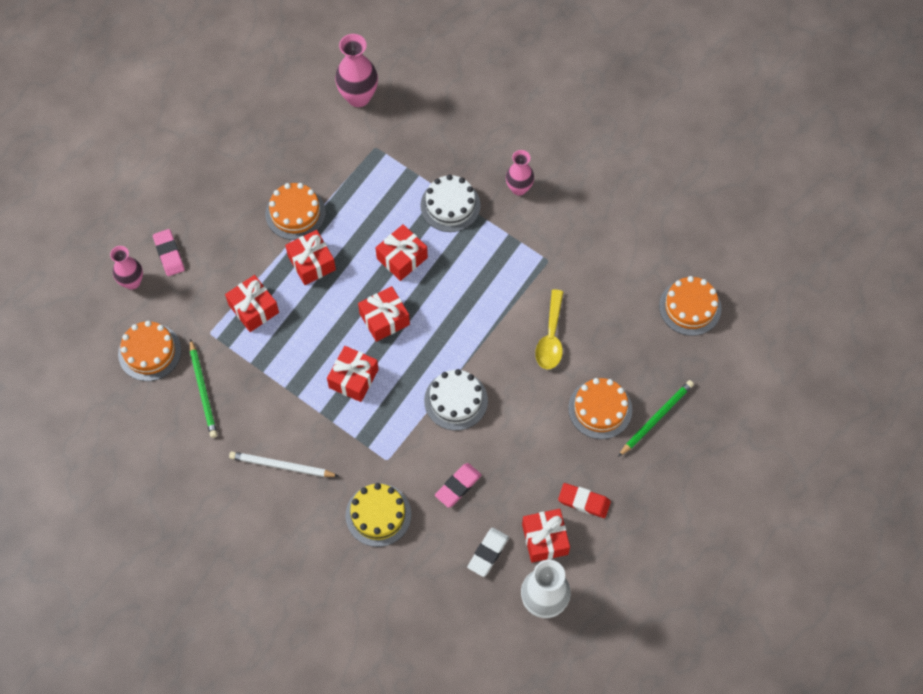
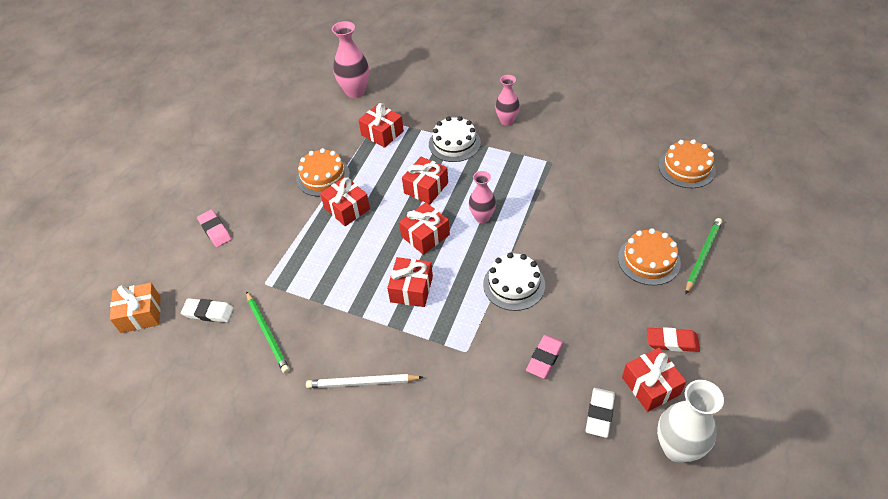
camera: 10 degrees left, 15 degrees down
pink vase [110,246,143,289] -> pink vase moved to [469,171,496,223]
orange cake [118,321,181,381] -> white eraser [181,298,234,322]
red gift [225,275,279,332] -> red gift moved to [358,103,404,148]
yellow cake [346,483,411,547] -> none
yellow spoon [535,289,563,369] -> none
none -> orange gift [110,283,161,333]

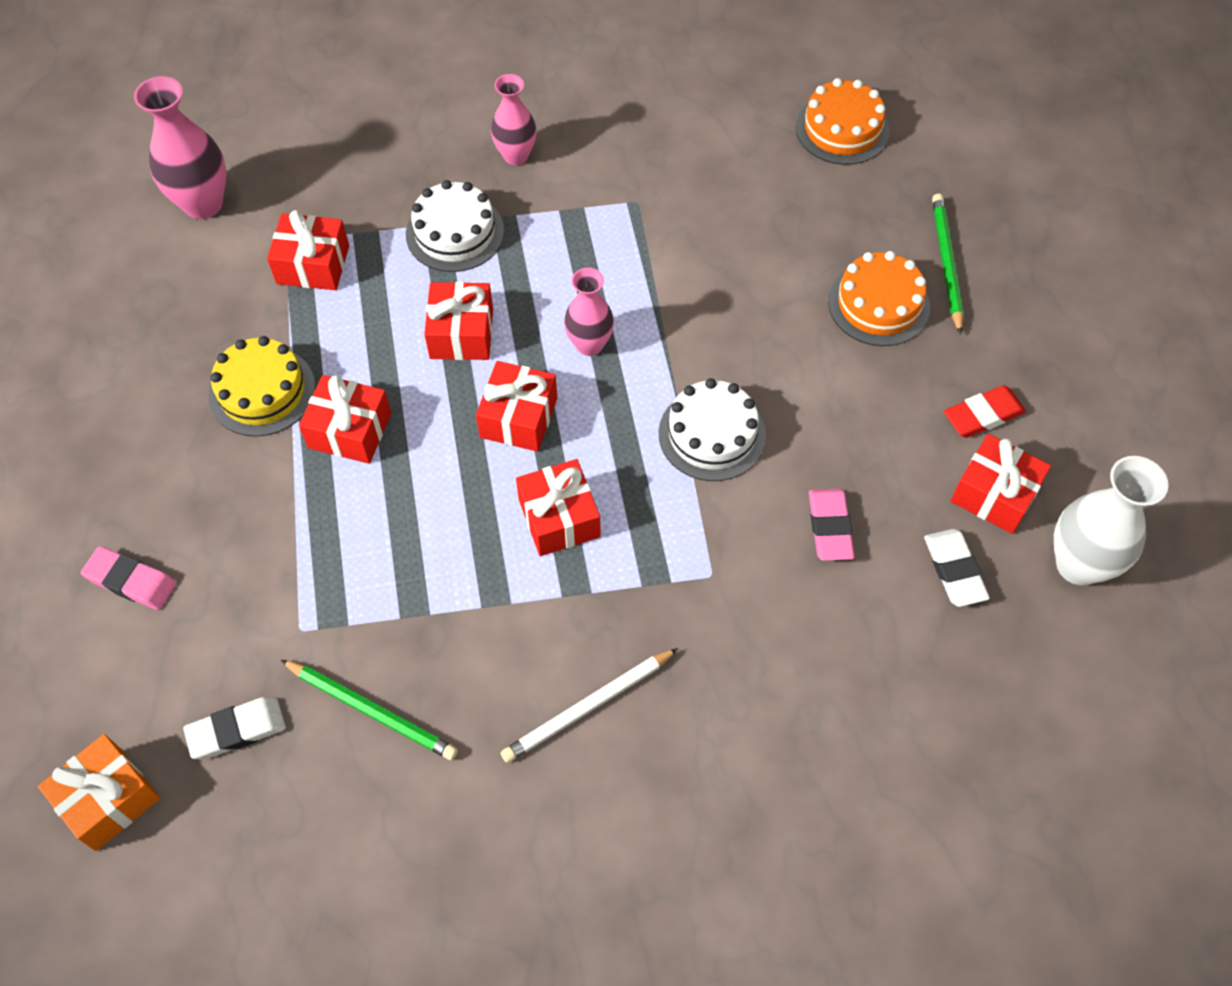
camera: 35 degrees left, 10 degrees up
orange cake [296,148,350,197] -> yellow cake [209,336,315,437]

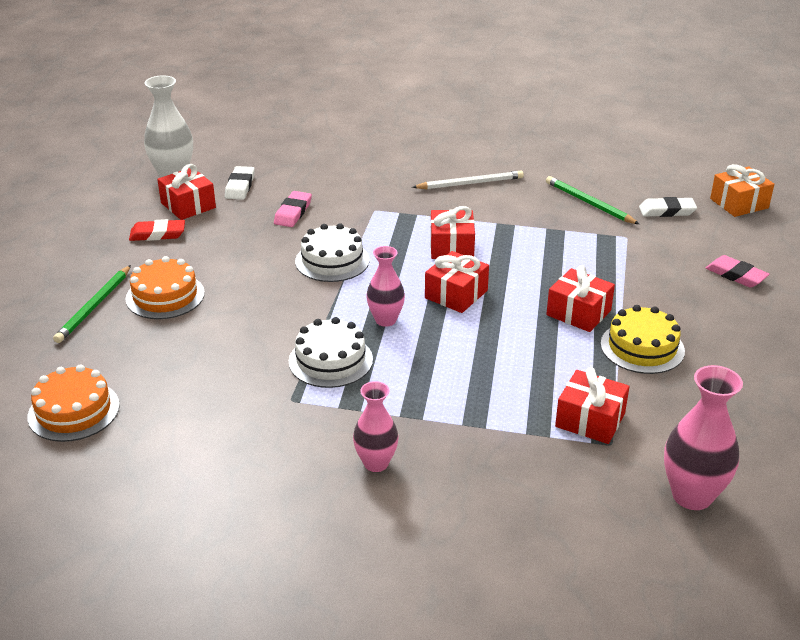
camera: 160 degrees left, 25 degrees down
white cake [406,180,504,272] -> white cake moved to [289,317,373,388]
red gift [424,282,493,360] -> none

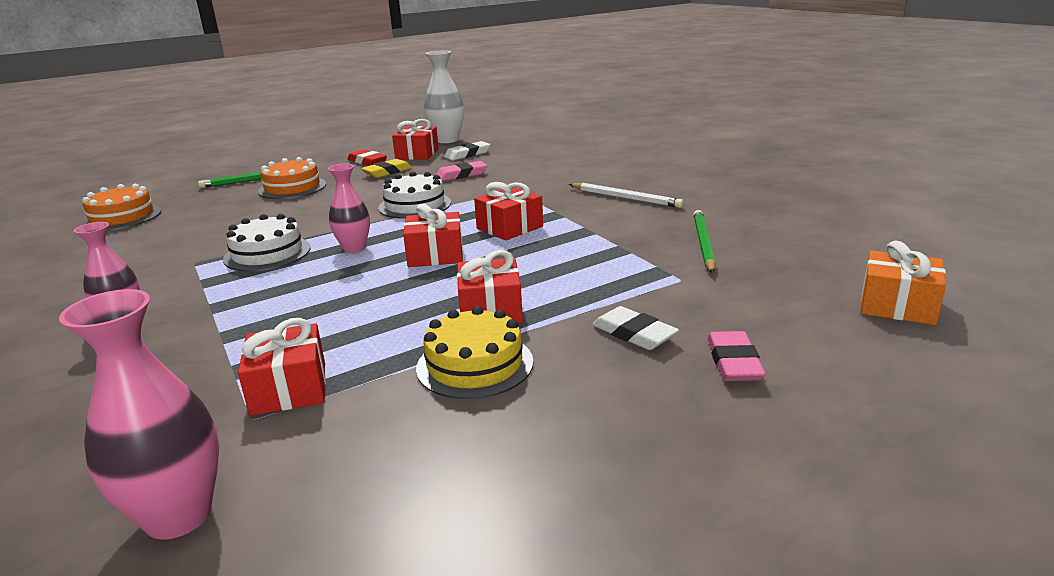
camera: 50 degrees right, 10 degrees down
white eraser [639,197,697,217] -> white eraser moved to [592,306,679,350]
none -> yellow eraser [361,159,412,178]

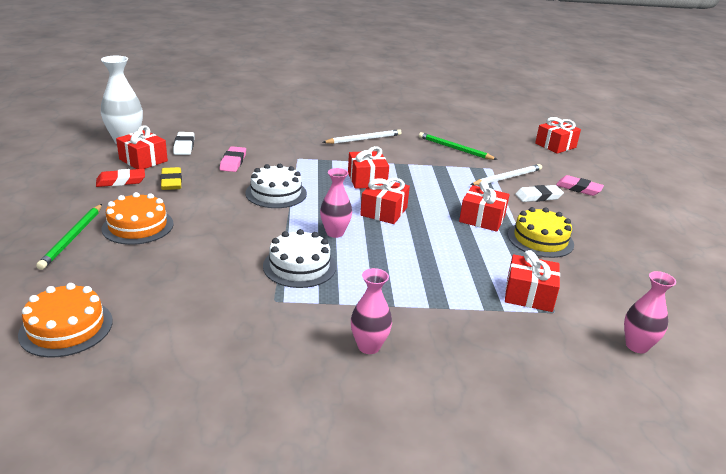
camera: 65 degrees left, 5 degrees up
pink vase [59,289,219,540] -> pink vase [624,271,676,353], size x0.65
orange gift [861,241,946,325] -> red gift [535,117,581,154]
none -> white pencil [470,164,542,185]

